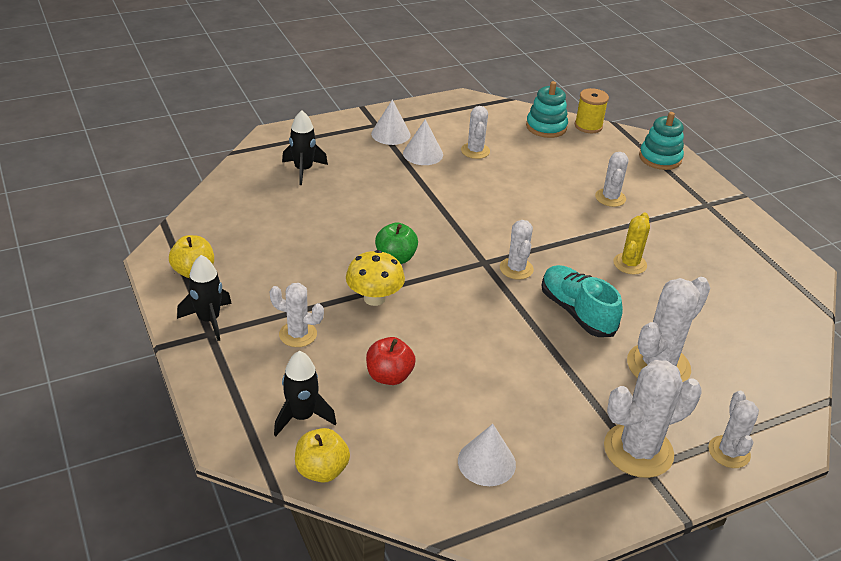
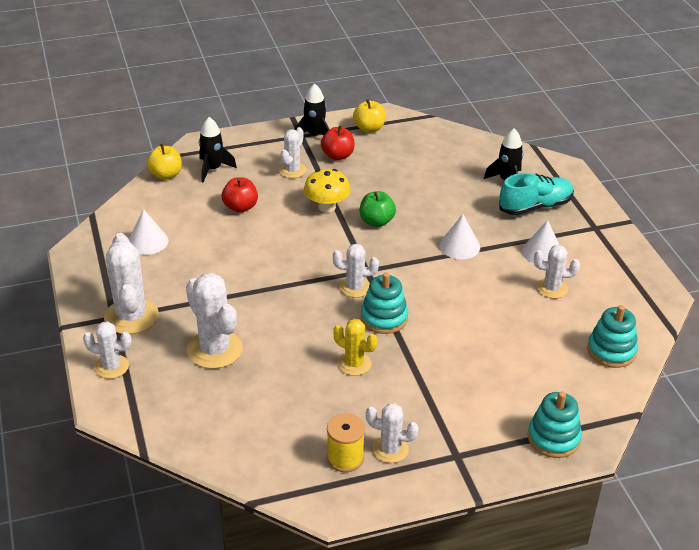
camera: 100 degrees right, 0 degrees up
white cone [371,100,411,145] -> white cone moved to [439,214,480,259]
turquoise shoe [542,265,623,337] -> turquoise shoe moved to [499,173,574,215]
yellow spool [575,88,609,133] -> yellow spool moved to [327,413,365,472]
white cactus [595,152,628,207] -> white cactus moved to [366,403,419,463]
none -> red apple [321,125,355,160]
none -> turquoise stacking toy [361,272,408,334]

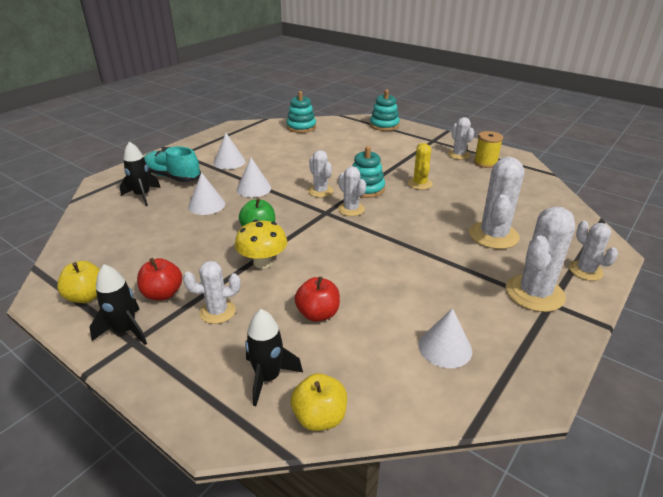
camera: 125 degrees left, 5 degrees down
white cactus [534,245,580,299] -> white cactus moved to [308,150,333,198]
none -> white cone [188,172,225,215]

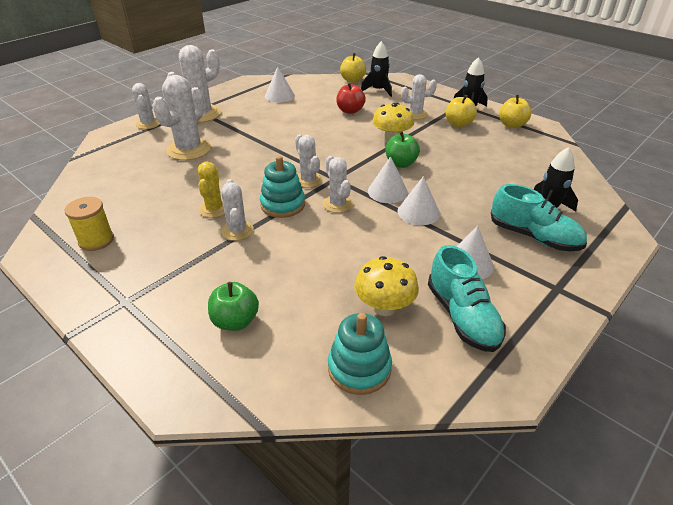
camera: 175 degrees left, 5 degrees up
red apple [137,258,182,301] -> yellow apple [446,95,477,127]
white cone [188,172,225,215] -> white cone moved to [368,156,408,203]
turquoise stacking toy [370,89,400,131] -> none
white cactus [448,117,474,160] -> white cactus moved to [221,179,254,241]
none -> green apple [208,282,259,331]
none -> yellow mushroom [354,256,419,316]
none -> turquoise shoe [428,245,506,352]

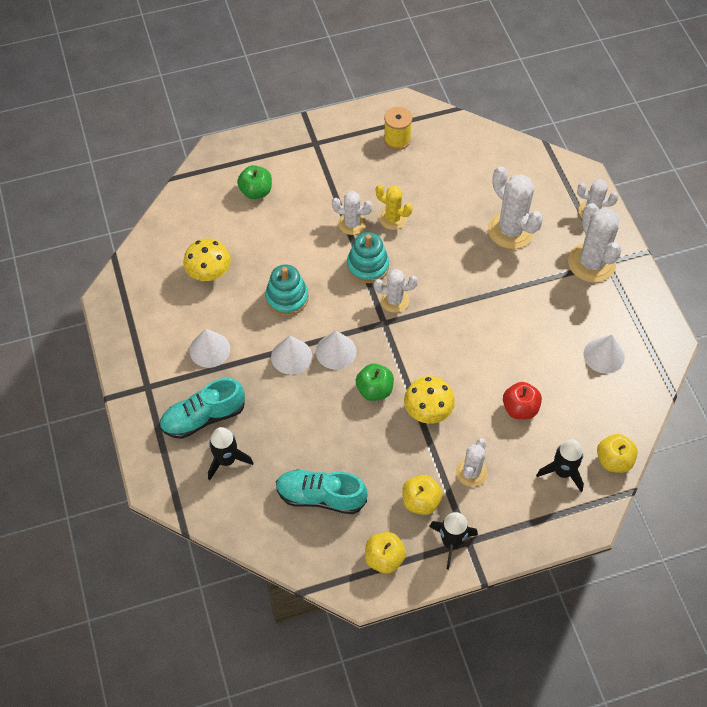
camera: 120 degrees right, 20 degrees up
white cactus [323,156,353,213] -> none
turquoise stacking toy [328,313,392,395] -> turquoise stacking toy moved to [265,264,308,316]
turquoise shoe [428,245,506,352] -> turquoise shoe moved to [276,469,367,514]

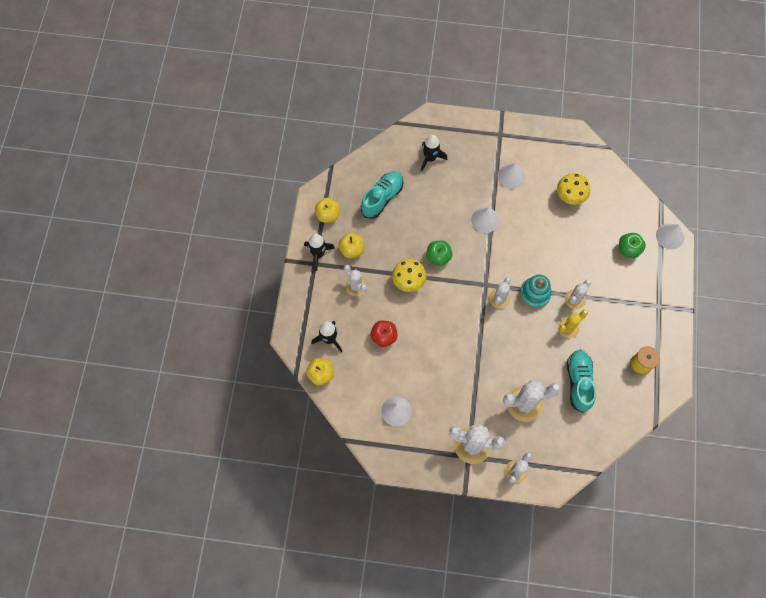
camera: 115 degrees right, 10 degrees up
turquoise shoe [159,378,245,439] -> turquoise shoe moved to [567,350,596,413]
turquoise stacking toy [265,264,308,316] -> none
white cone [316,331,357,370] -> white cone moved to [656,224,684,249]

